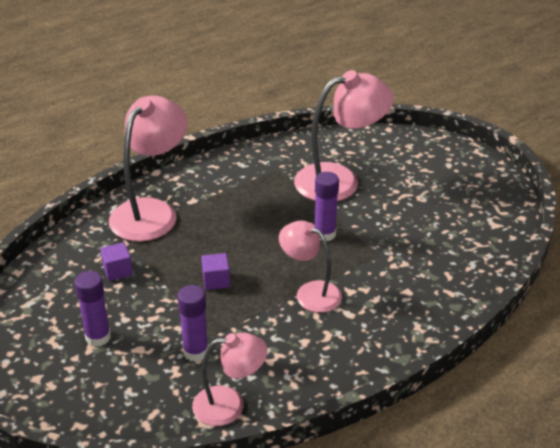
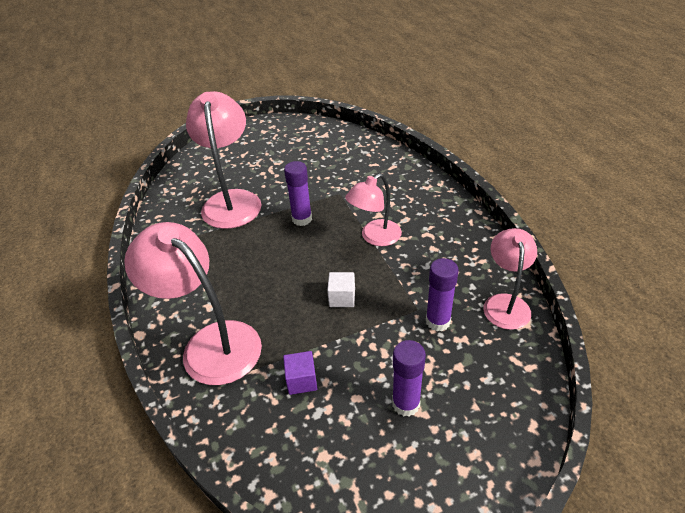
camera: 75 degrees left, 5 degrees up
purple cube [201,253,230,290] -> white cube [327,272,355,307]

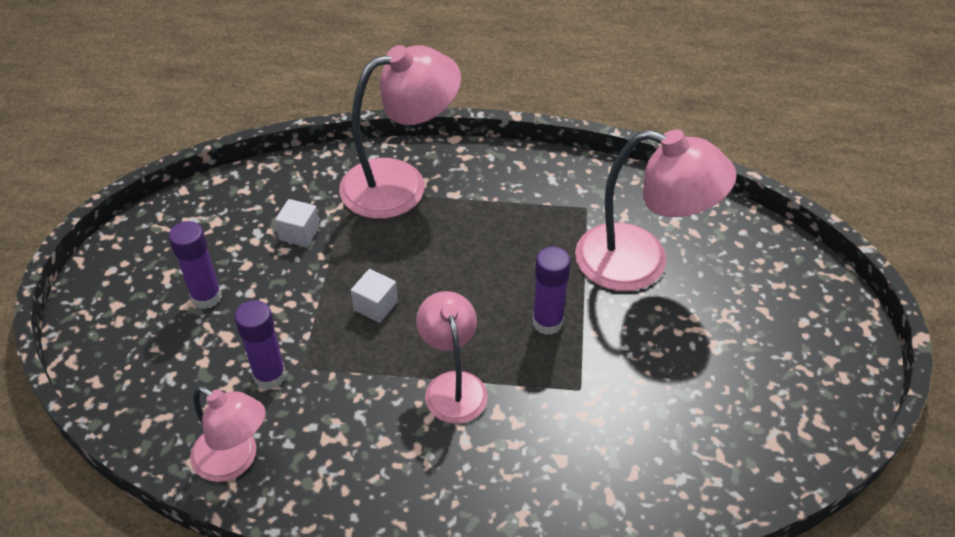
camera: 115 degrees right, 5 degrees up
purple cube [283,351,317,395] -> white cube [275,199,320,247]

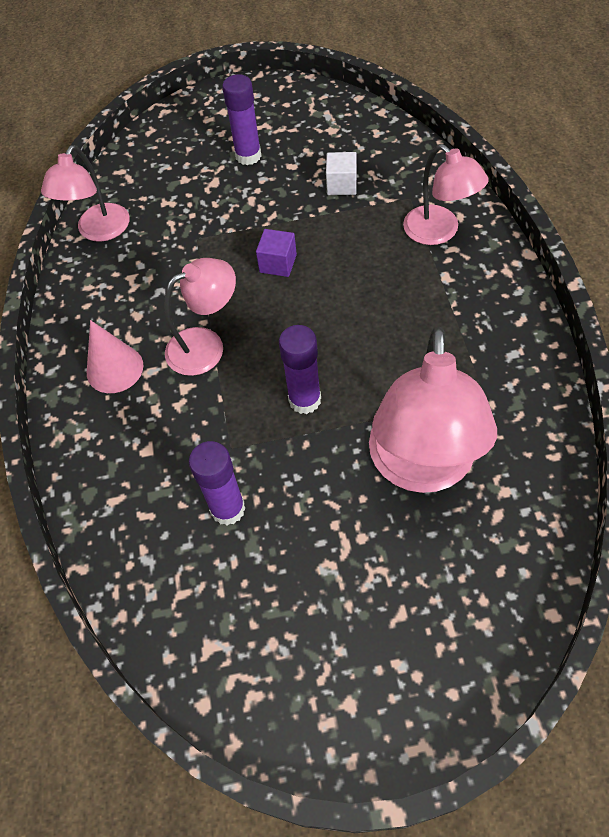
camera: 80 degrees right, 10 degrees up
purple glue stick [235,300,286,390] -> purple glue stick moved to [189,441,245,526]
pink lamp [339,45,461,219] -> pink lamp [403,144,489,245], size x0.61
white cube [351,269,398,323] -> purple cube [256,229,297,277]
none -> pink cone [87,320,143,393]

